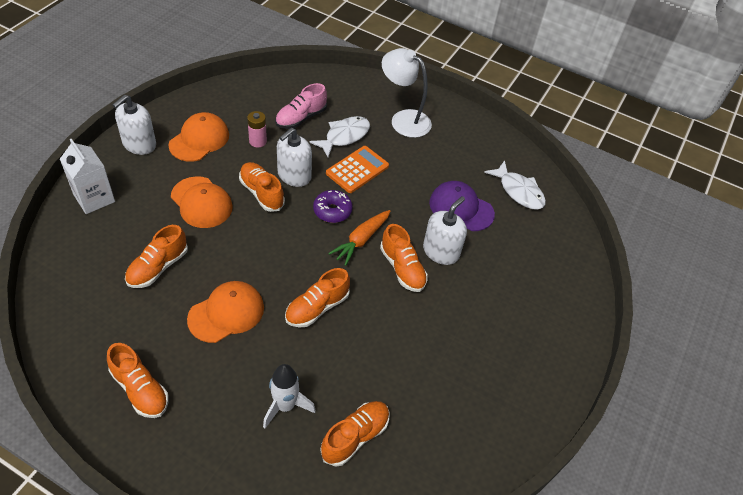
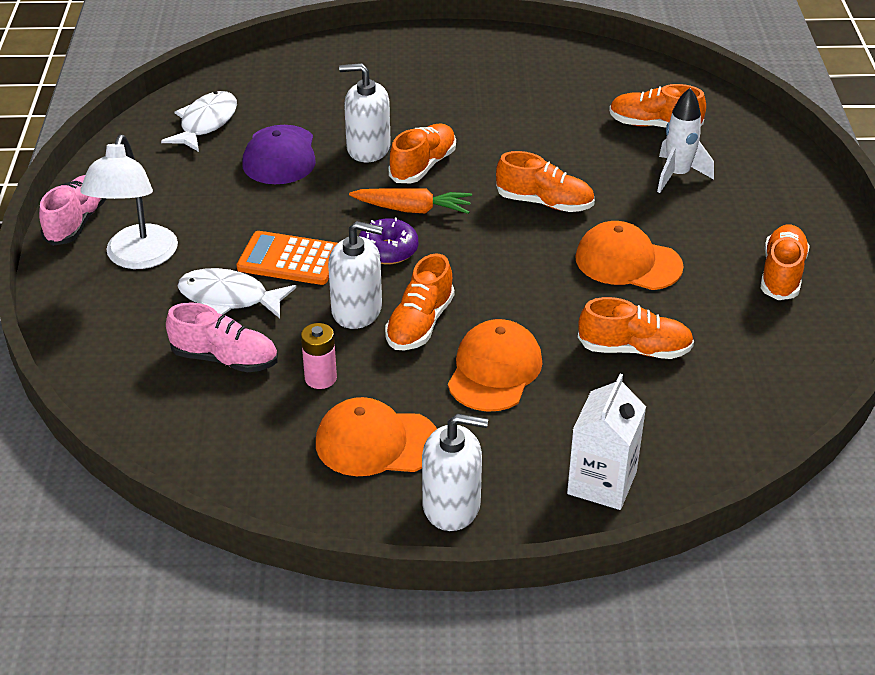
camera: 115 degrees left, 10 degrees down
none -> pink shoe [39,175,107,246]

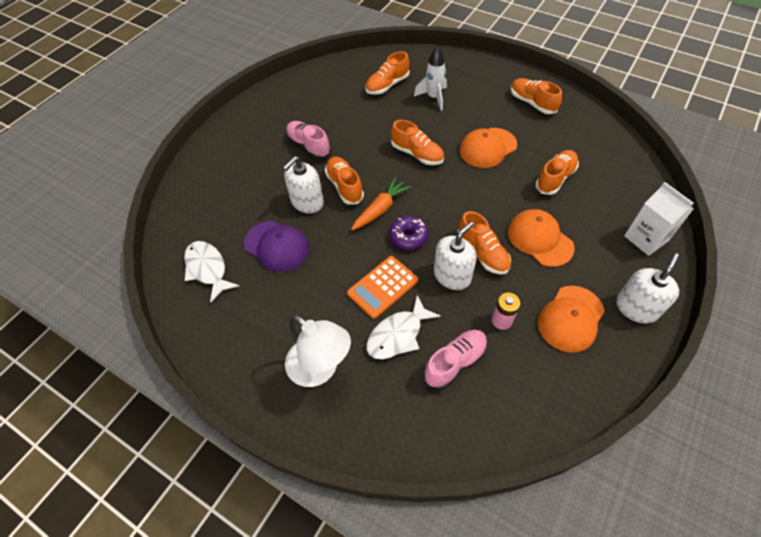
camera: 55 degrees left, 15 degrees up
pink shoe [39,175,107,246] -> pink shoe moved to [286,121,331,159]
orange shoe [496,151,595,212] -> orange shoe turned 75 degrees clockwise [391,120,444,165]

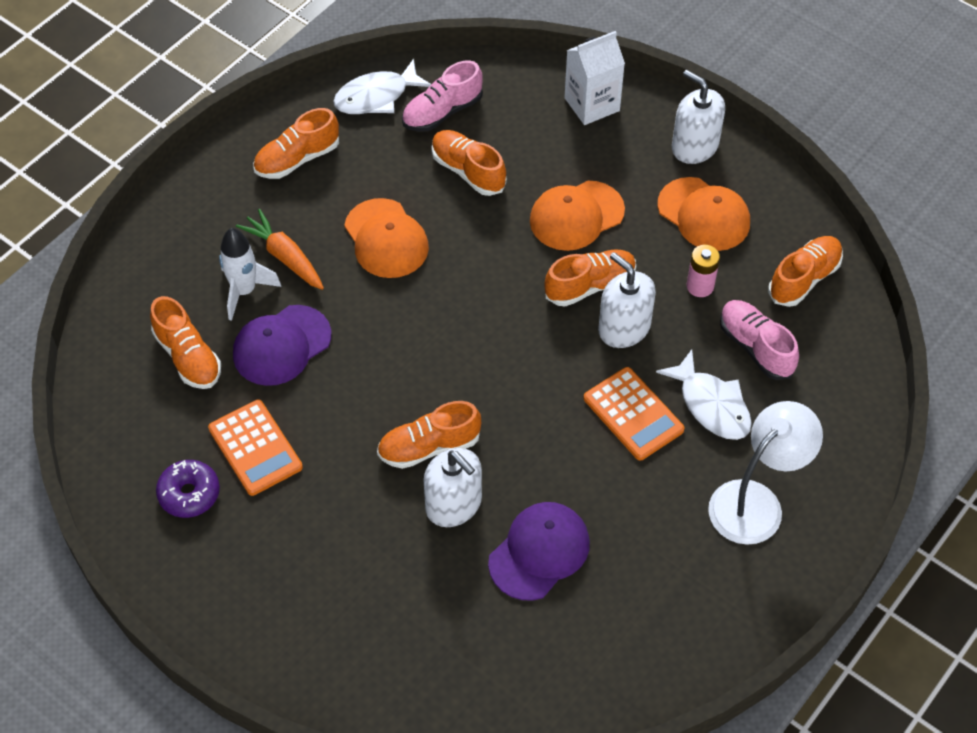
camera: 85 degrees left, 0 degrees up
white fish [184,241,239,303] -> white fish moved to [333,59,431,114]
pink shoe [286,121,331,159] -> pink shoe moved to [402,60,483,132]
orange carrot [351,177,411,230] -> orange carrot moved to [236,209,324,290]
purple donut [389,216,429,250] -> purple donut moved to [156,460,220,518]
orange shoe [391,120,444,165] -> orange shoe moved to [768,236,843,307]
none -> orange calculator [208,400,303,496]
none -> purple cap [233,305,331,386]

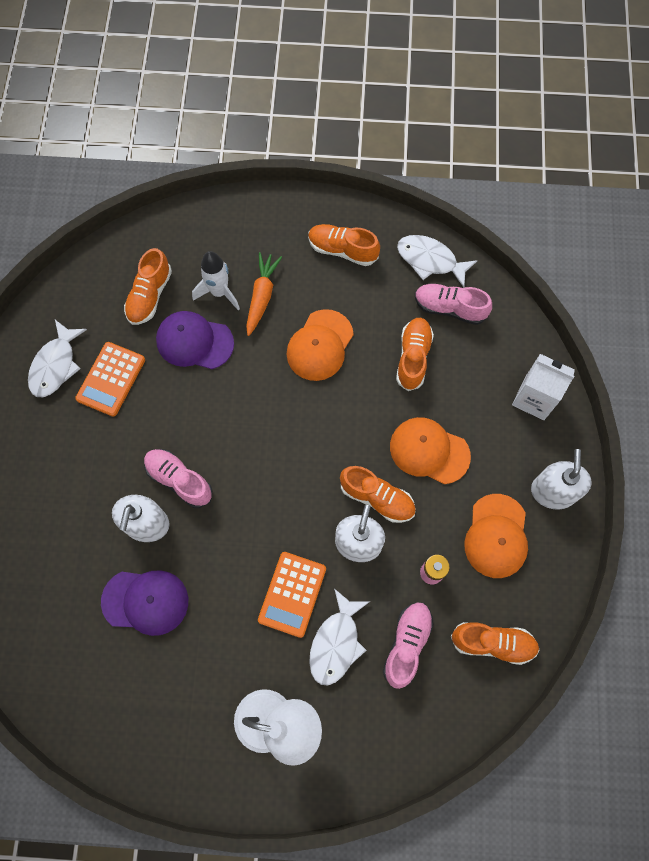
camera: 55 degrees right, 15 degrees up
purple donut [156,460,220,518] -> white fish [28,320,87,397]
orange shoe [377,401,481,469] -> pink shoe [144,449,213,508]

